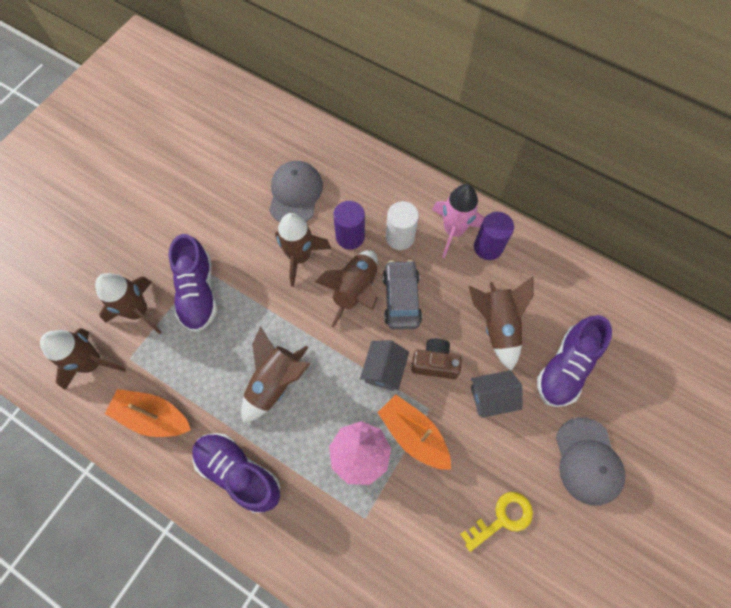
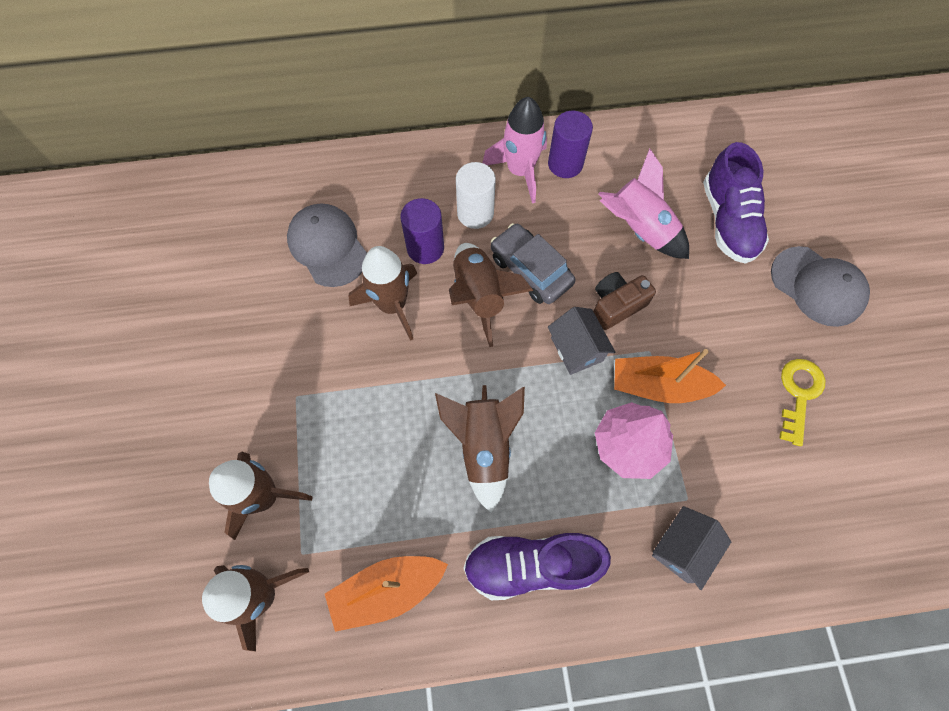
camera: 40 degrees left, 0 degrees up
purple shoe [168,234,217,332] -> none
brown rocket [469,276,534,371] -> pink rocket [598,148,689,259]
grey house [471,370,523,418] -> grey house moved to [652,506,731,590]

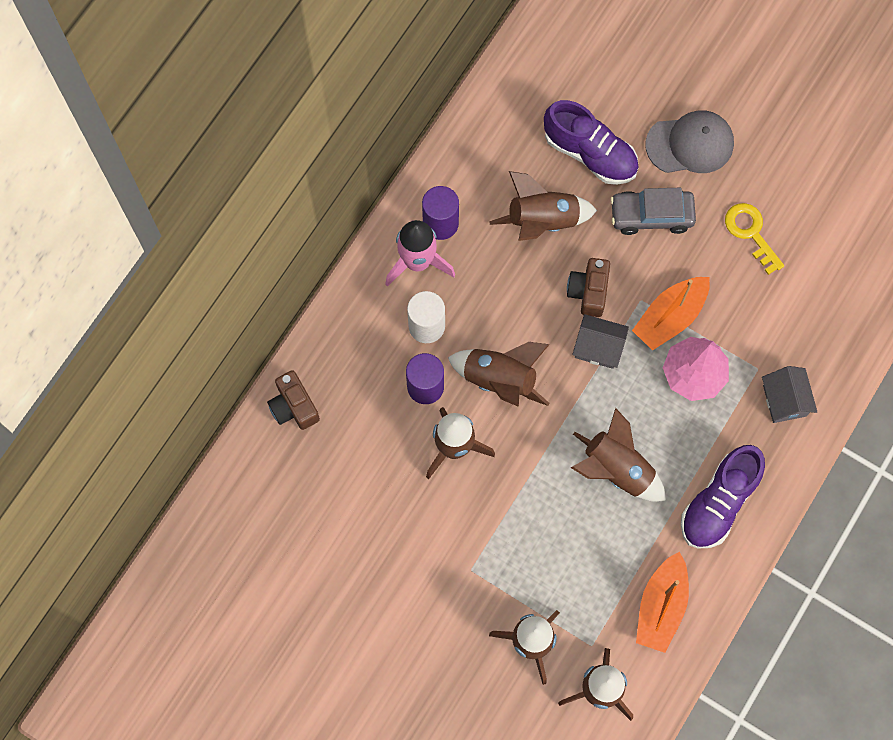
camera: 50 degrees left, 5 degrees up
grey cap [287,203,367,287] -> none
grey car [491,223,575,304] -> grey car moved to [610,188,696,235]
pink rocket [598,148,689,259] -> brown rocket [489,171,597,241]
none -> brown camera [267,370,320,430]

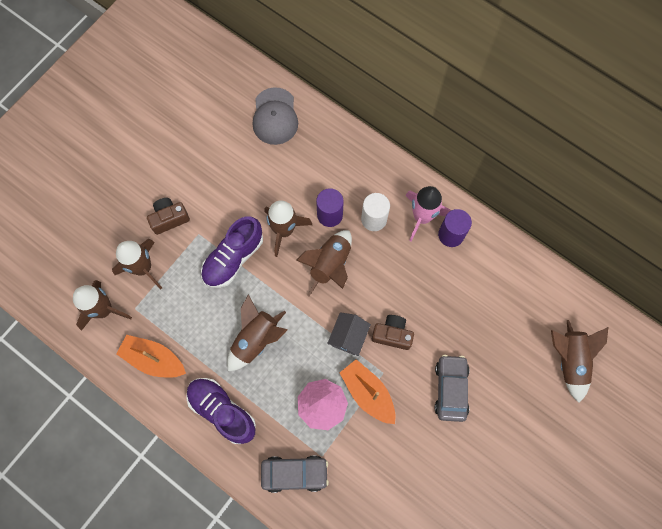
camera: 95 degrees right, 0 degrees up
brown camera [267,370,320,430] -> brown camera moved to [147,198,190,235]
brown rocket [489,171,597,241] -> brown rocket moved to [551,320,608,403]
purple shoe [544,100,639,185] -> purple shoe moved to [201,216,263,288]
grey cap [645,110,734,173] -> grey cap moved to [252,87,298,145]
yellow key [725,203,784,275] -> none
grey house [762,366,817,423] -> grey car [261,456,329,493]

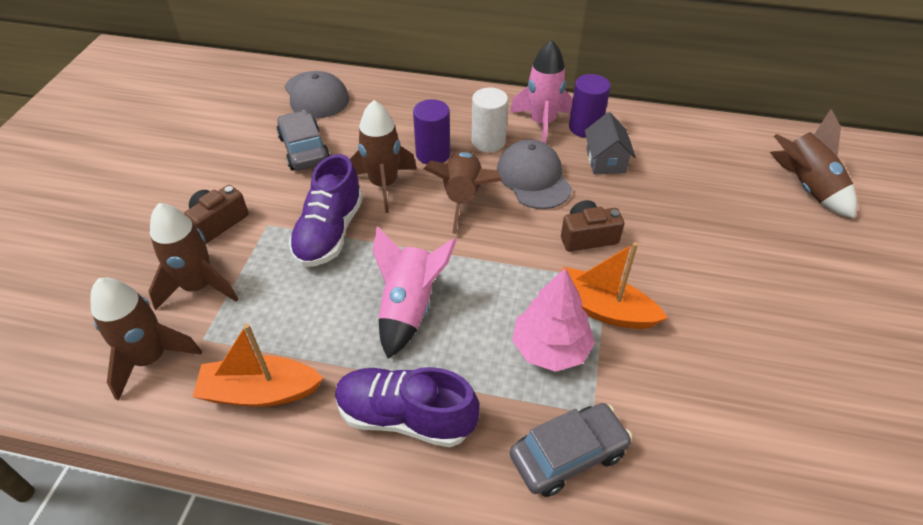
camera: 25 degrees left, 25 degrees down
brown rocket [227,294,288,372] -> pink rocket [373,226,457,359]
grey house [327,312,371,356] -> grey house moved to [584,112,636,174]
grey car [435,355,470,422] -> grey car moved to [276,110,330,171]
none -> grey cap [497,139,572,209]

